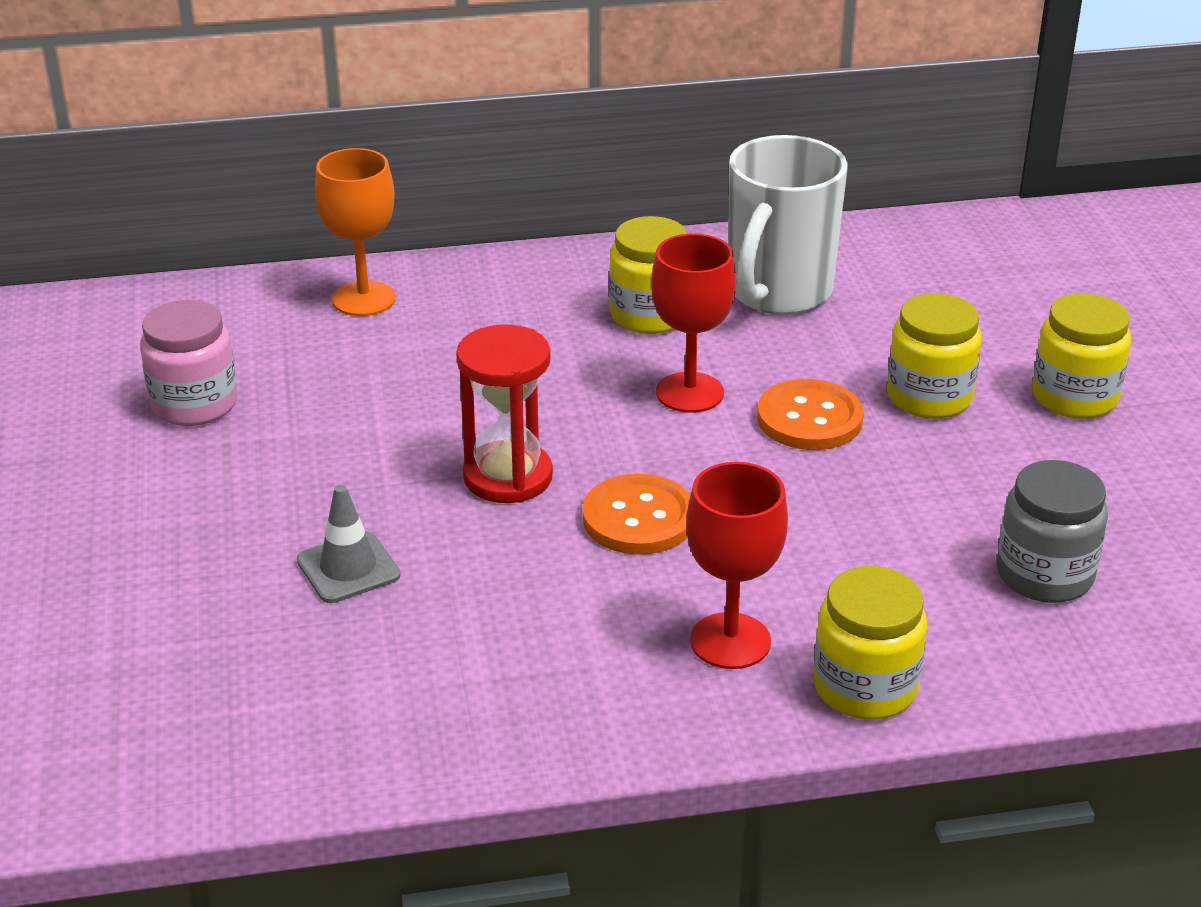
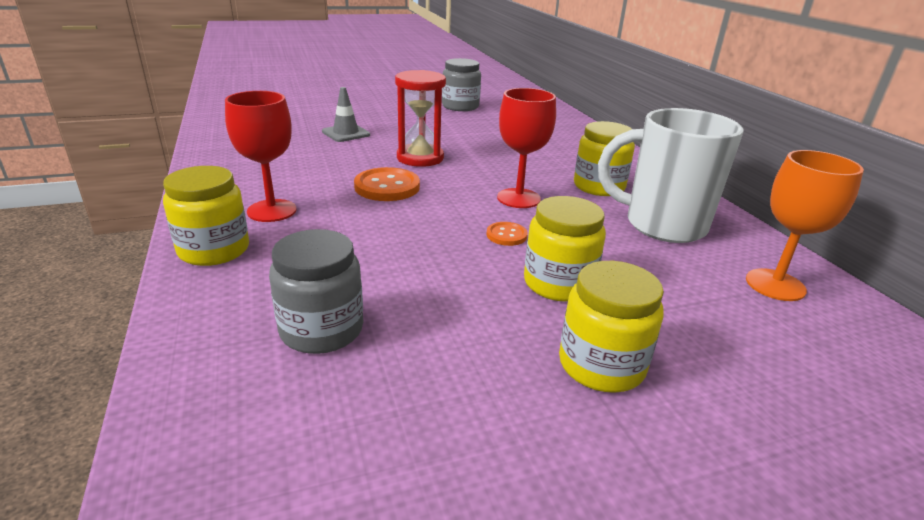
camera: 80 degrees right, 5 degrees down
pink jar [140,300,238,426] -> grey jar [442,58,481,111]
orange goblet [315,148,396,316] -> orange goblet moved to [746,150,864,301]
orange button [757,379,864,450] -> orange button [486,222,528,246], size x0.55

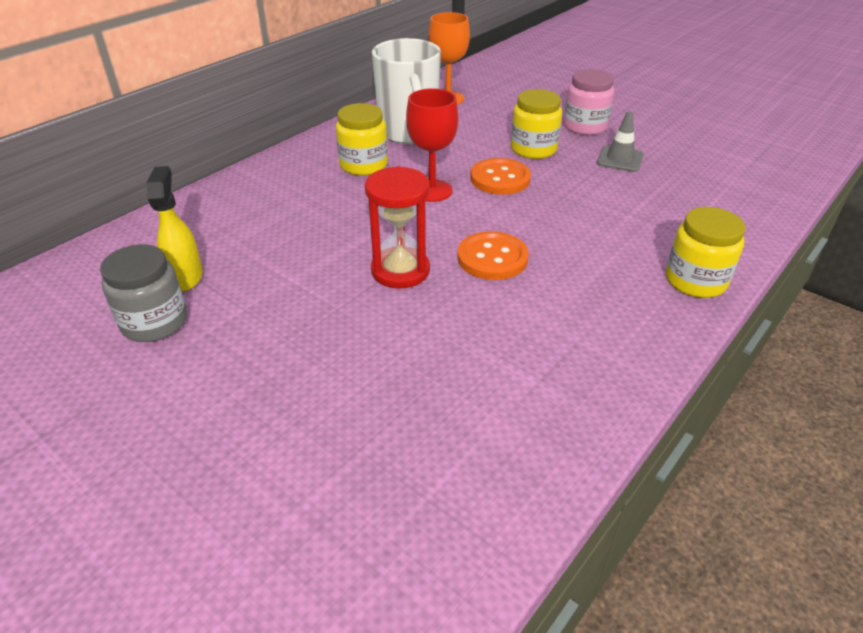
camera: 120 degrees left, 10 degrees up
red goblet [225,91,297,222] -> none
grey jar [269,229,363,354] -> none
grey traffic cone [322,87,370,142] -> grey traffic cone moved to [597,111,644,172]
orange button [486,222,528,246] -> orange button [470,158,531,195], size x1.83
yellow jar [559,261,664,393] -> pink jar [564,69,614,135]
none -> yellow spray bottle [146,166,203,292]

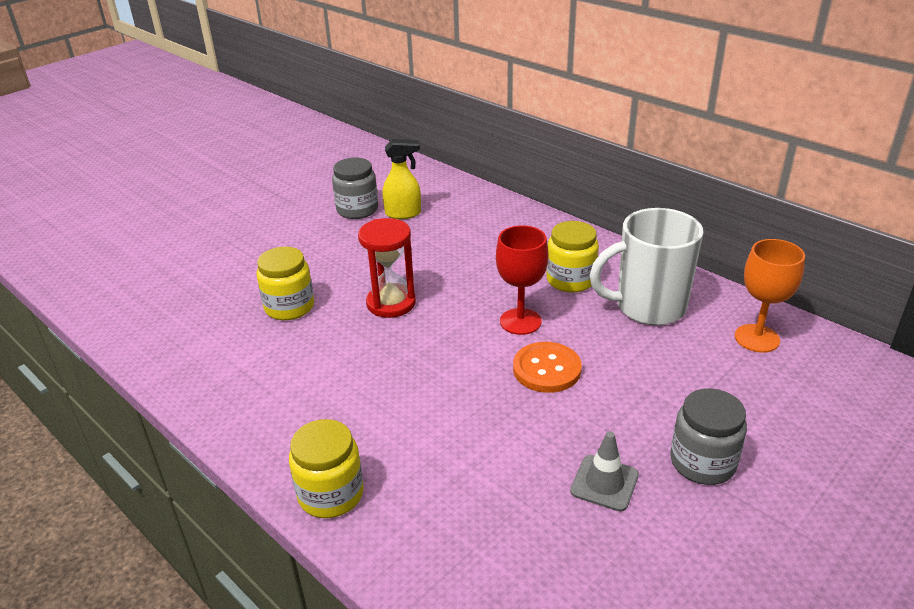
camera: 95 degrees right, 5 degrees down
orange button [457,231,528,280] -> none
yellow jar [511,89,562,159] -> yellow jar moved to [257,247,314,320]
pink jar [564,69,614,135] -> grey jar [670,388,747,485]

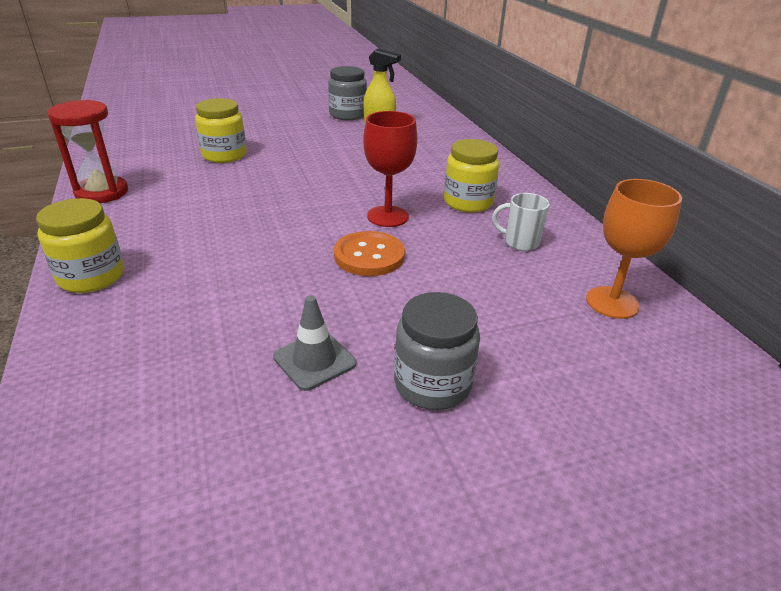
camera: 25 degrees right, 0 degrees up
red hourglass [358,218,416,318] -> red hourglass moved to [47,100,128,203]
white mug [590,208,704,325] -> white mug [492,193,550,251], size x0.46

